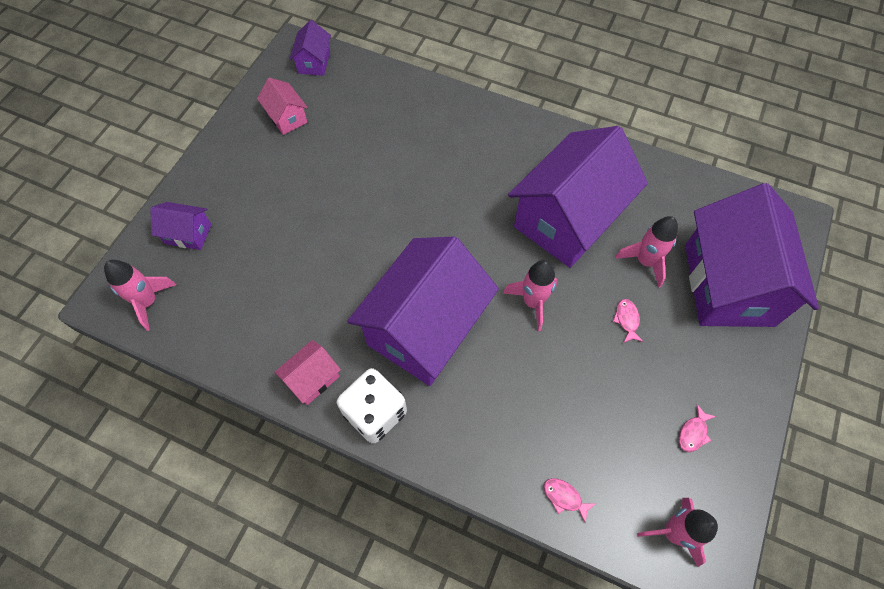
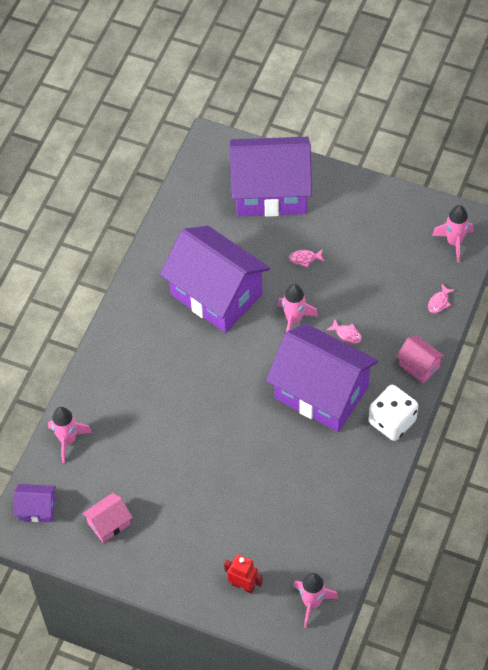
camera: 90 degrees left, 5 degrees down
purple house [150,202,211,250] -> red robot [224,554,263,594]
pink house [274,340,341,405] -> pink house moved to [396,336,445,383]
pink rocket [615,216,678,288] -> pink rocket moved to [48,407,92,463]
pink fish [679,404,716,452] -> pink fish moved to [327,319,362,344]

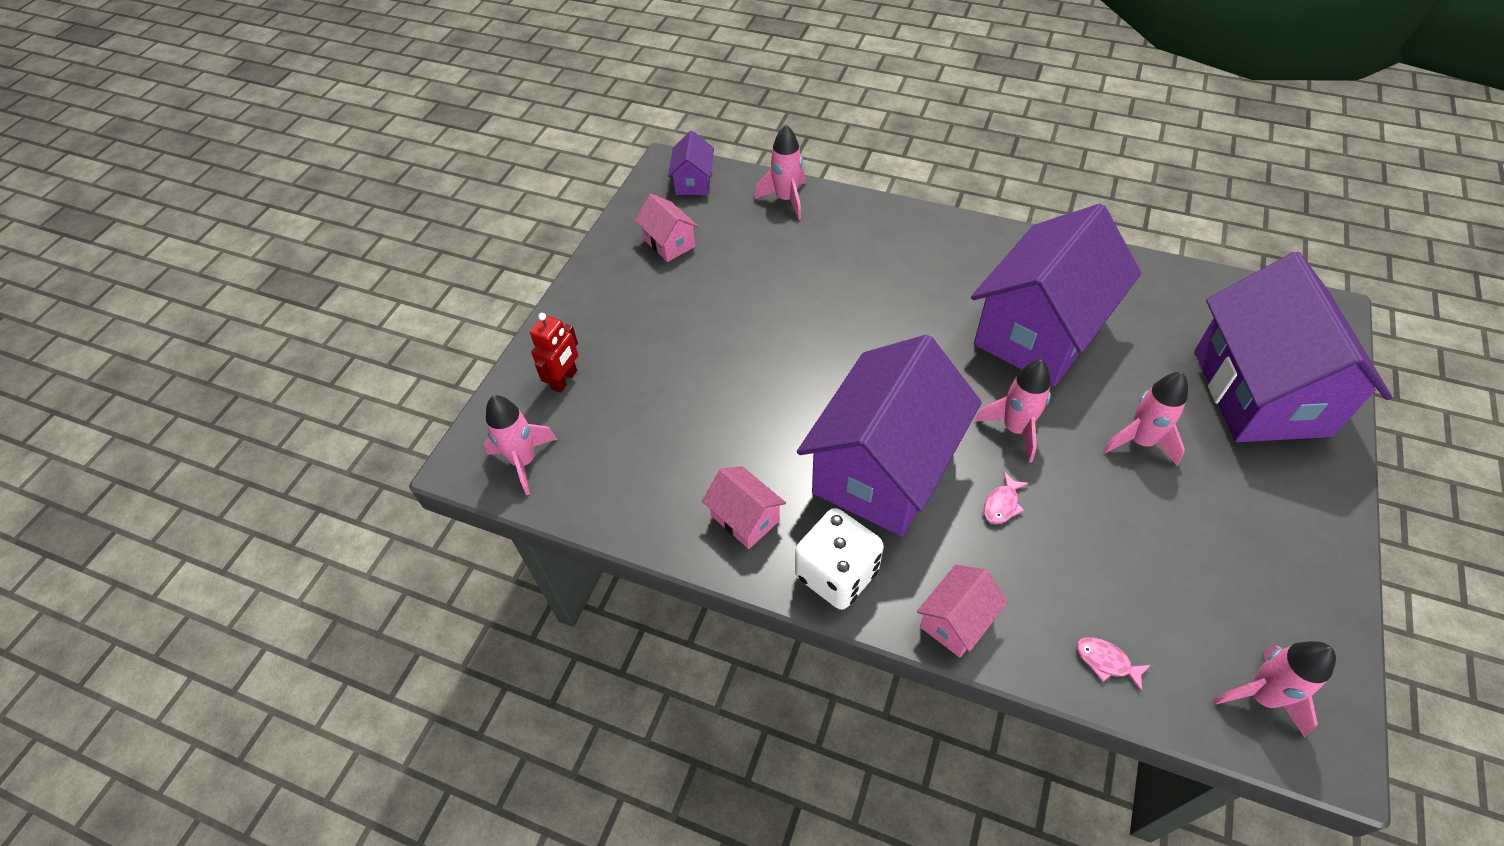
camera: 90 degrees right, 5 degrees down
pink fish [289,249,325,268] -> pink rocket [1103,372,1188,466]
none -> pink house [702,466,786,549]

